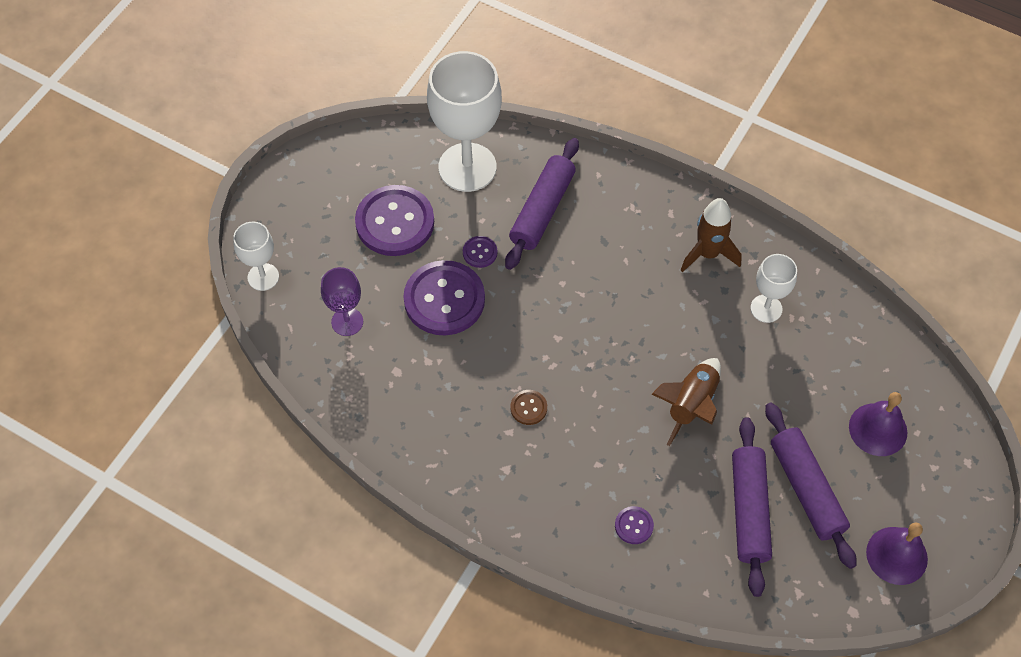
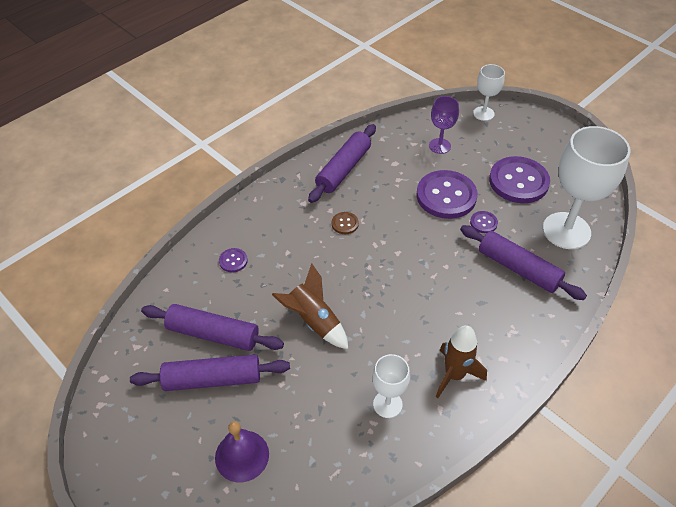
camera: 105 degrees right, 10 degrees down
purple bell [866,522,928,585] -> none
none -> purple rolling pin [308,124,376,203]

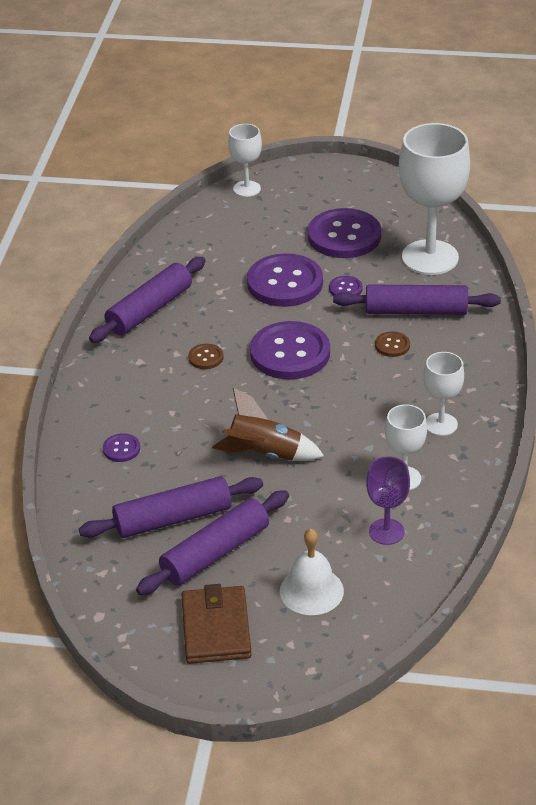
camera: 35 degrees left, 10 degrees down
purple bell [215,421,269,482] -> white bell [280,529,344,615]
purple rolling pin [308,124,376,203] -> purple rolling pin turned 45 degrees clockwise [89,257,206,343]
purple goblet [429,96,459,154] -> purple goblet moved to [366,456,410,545]
brown rocket [436,325,487,398] -> white goblet [423,352,464,436]
none -> brown wallet [182,584,252,664]
none -> purple button [250,321,330,379]
none -> brown button [375,332,410,357]

